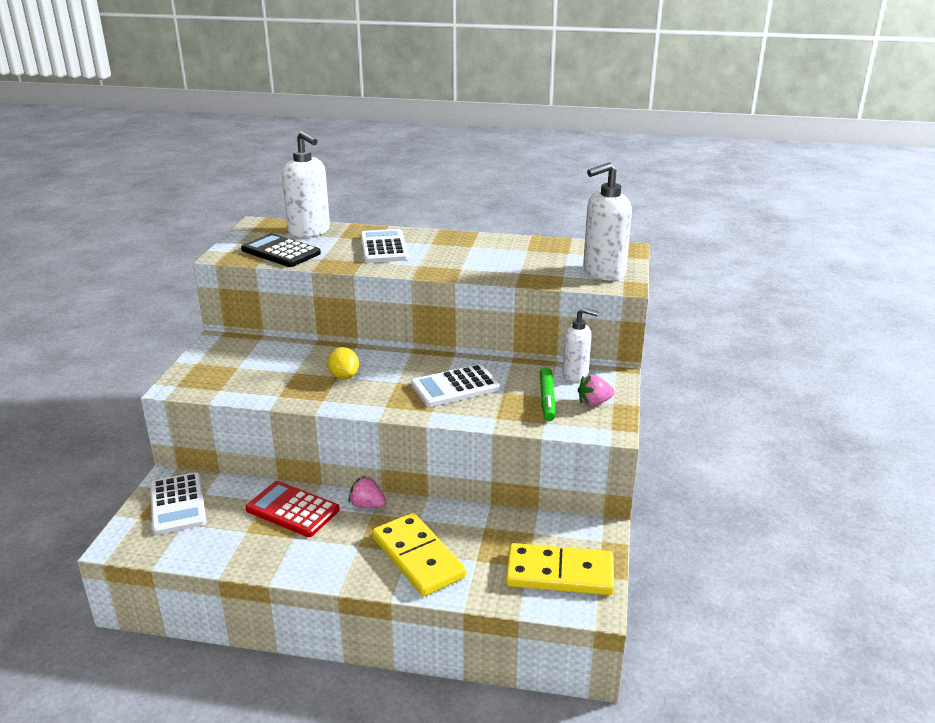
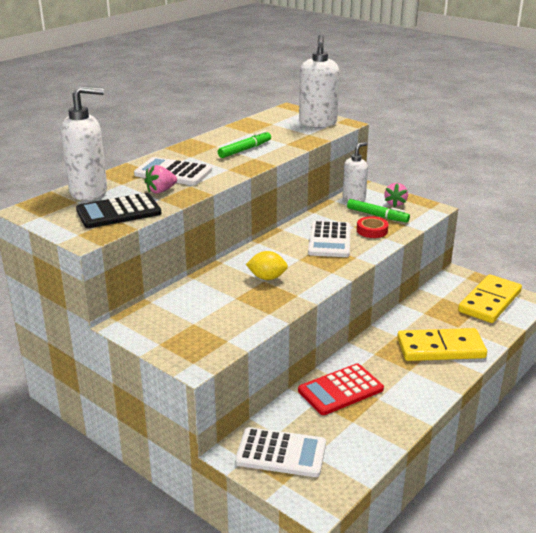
camera: 60 degrees left, 0 degrees up
pink strawberry [348,476,386,508] -> pink strawberry moved to [144,165,177,193]
none -> green marker [218,131,271,158]
none -> red tape [357,216,389,238]

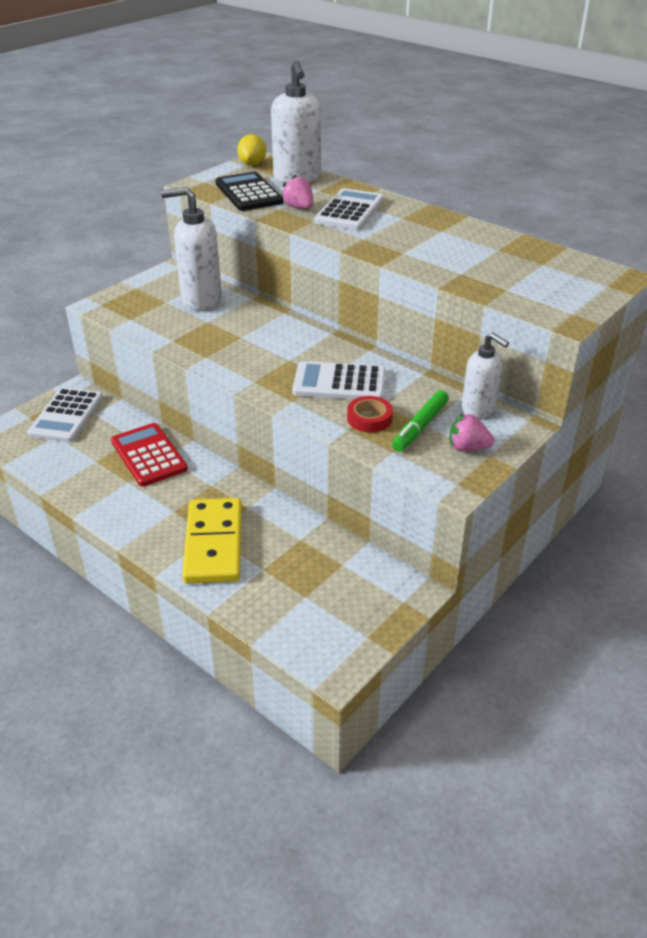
camera: 90 degrees right, 10 degrees up
green marker [218,131,271,158] -> none
yellow lemon [246,251,288,280] -> yellow lemon moved to [237,134,266,166]
white soap dispenser [299,35,339,127] -> white soap dispenser moved to [161,187,222,310]
yellow domino [458,274,522,323] -> none

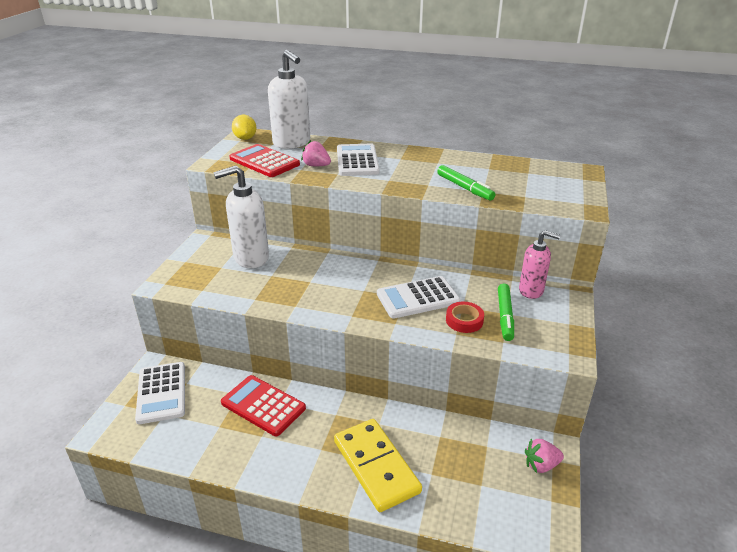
camera: 25 degrees left, 5 degrees down
black calculator [215,172,283,211] -> red calculator [230,144,300,177]
pink strawberry [449,413,494,451] -> pink strawberry moved to [525,438,564,473]
white soap dispenser [461,332,509,419] -> pink soap dispenser [519,230,561,299]
none -> green marker [437,165,496,201]

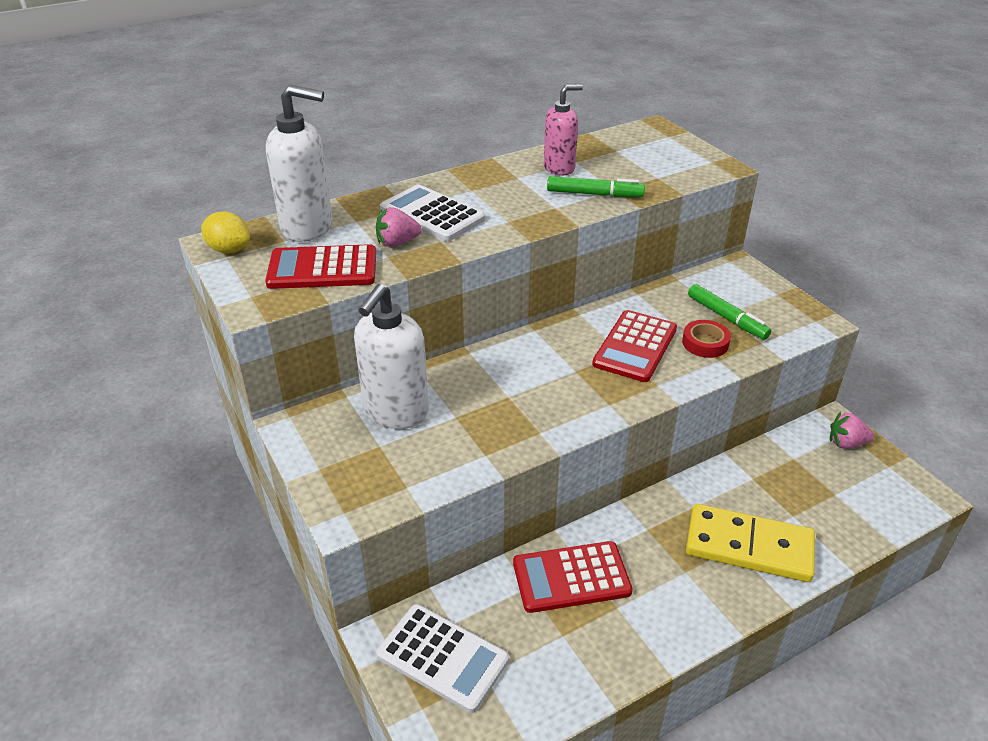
camera: 45 degrees left, 5 degrees up
white calculator [377,276,460,319] -> red calculator [592,310,677,382]
pink soap dispenser [519,230,561,299] -> pink soap dispenser moved to [544,85,583,175]
pink strawberry [525,438,564,473] -> pink strawberry turned 60 degrees clockwise [830,412,874,449]

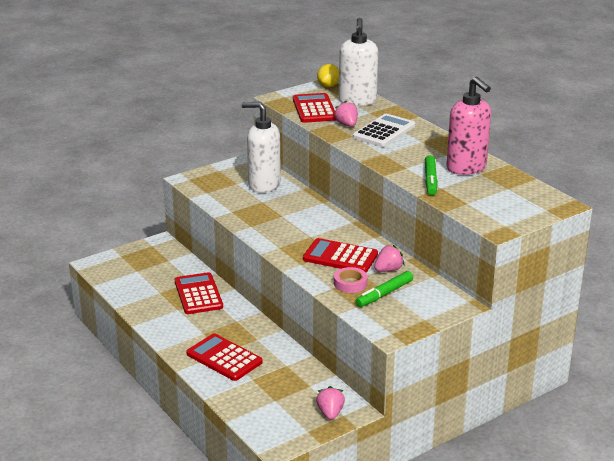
camera: 85 degrees right, 10 degrees down
white calculator [376,604,509,713] -> none
pink soap dispenser [544,85,583,175] -> pink soap dispenser [446,76,491,175], size x1.54
red tape [682,320,731,358] -> pink tape [334,267,368,293]
yellow domino [686,504,815,582] -> red calculator [186,333,263,381]
none -> pink strawberry [374,245,404,272]

